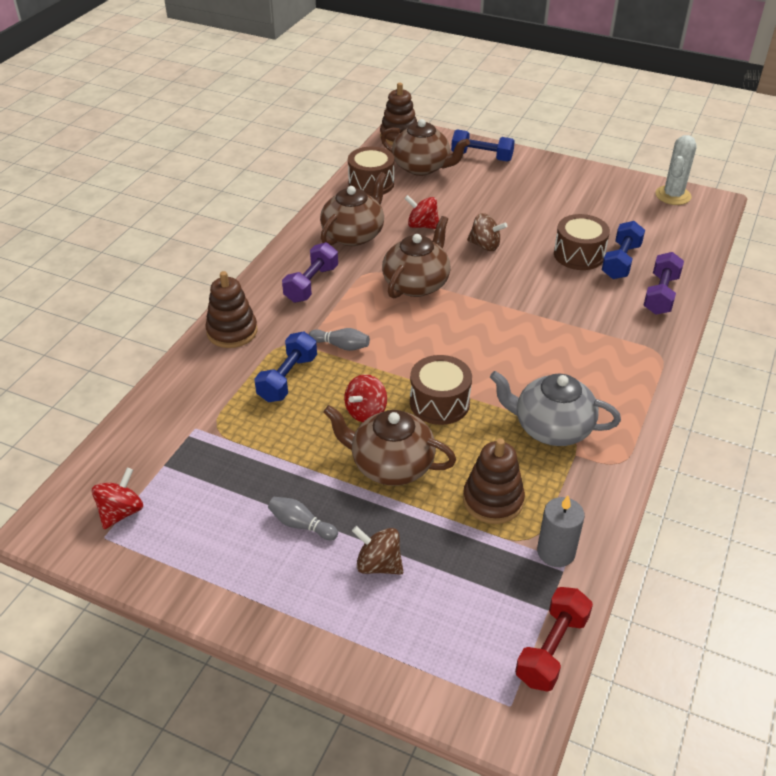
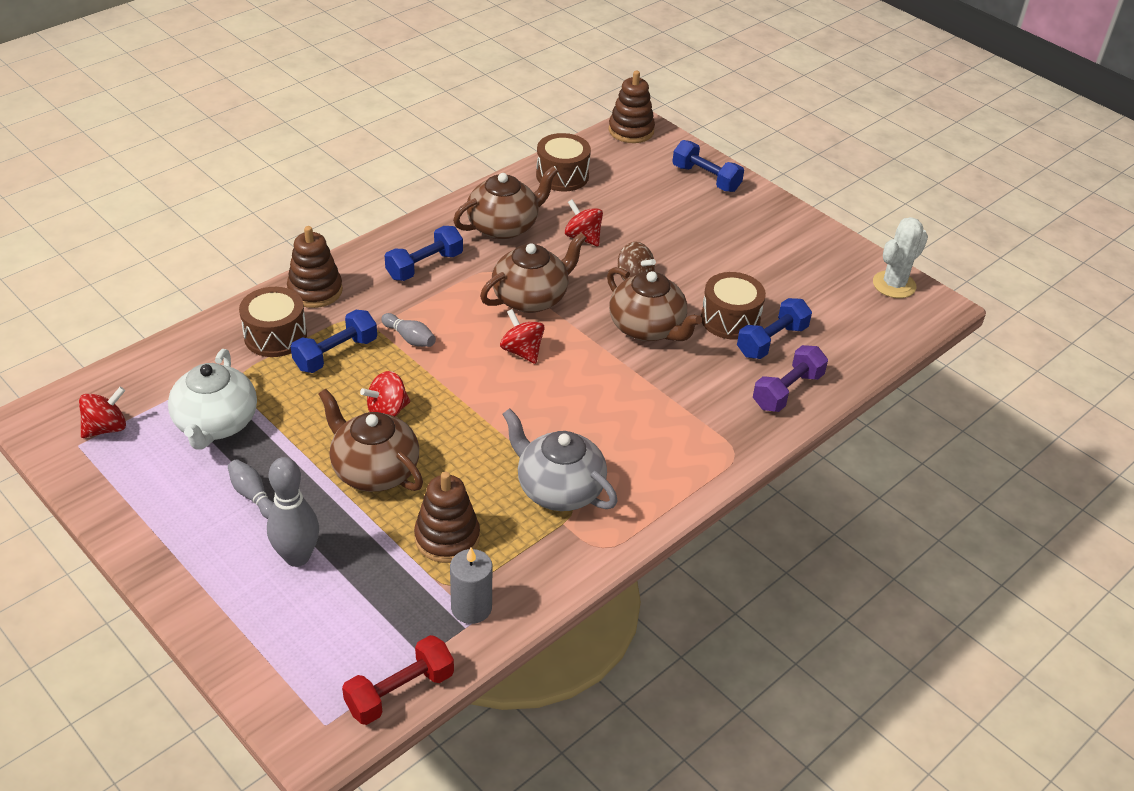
camera: 20 degrees right, 0 degrees up
purple dumbbell [282,242,338,303] -> blue dumbbell [385,226,463,281]
brown spinning top [352,526,403,575] -> grey bowling pin [267,457,319,567]
brown teapot [381,119,470,176] -> brown teapot moved to [607,267,702,341]
brown drum [410,355,472,425] -> brown drum moved to [239,287,307,357]
none -> white teapot [168,349,257,450]
none -> red spinning top [500,309,545,364]

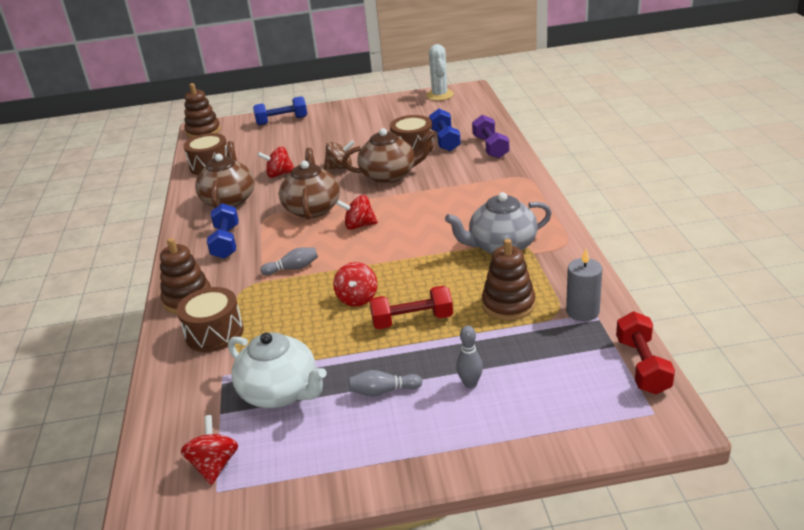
camera: 50 degrees left, 10 degrees down
grey bowling pin [267,457,319,567] -> grey bowling pin [456,326,483,388], size x0.58
blue dumbbell [291,310,377,373] -> none
brown teapot [318,389,423,492] -> red dumbbell [370,286,453,329]

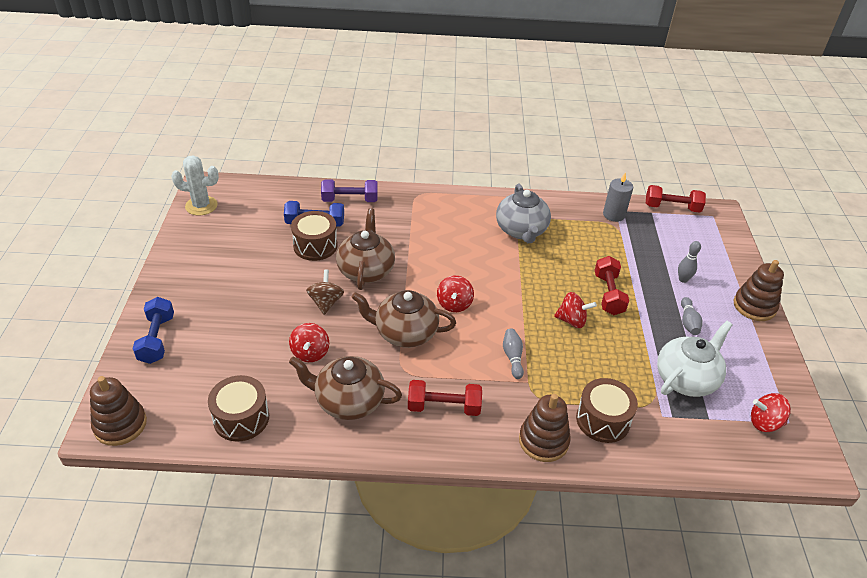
camera: 85 degrees left, 10 degrees up
blue dumbbell [207,203,239,259] -> red dumbbell [408,380,482,416]
brown stacking toy [482,239,535,321] -> brown stacking toy moved to [734,260,784,321]

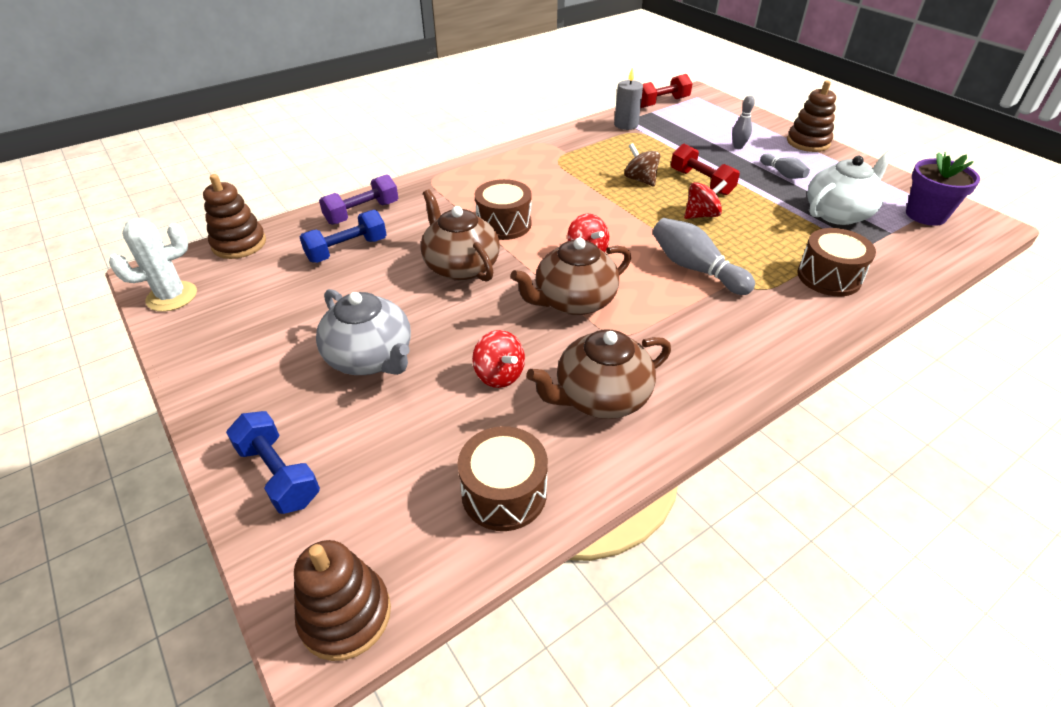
camera: 35 degrees left, 0 degrees up
brown drum [291,211,338,261] -> brown drum moved to [475,179,532,240]
brown spinning top [306,269,344,315] -> brown spinning top moved to [624,143,660,186]
red dumbbell [408,380,482,416] -> none
grey teapot [496,184,551,243] -> grey teapot moved to [316,289,411,375]
grey bowling pin [503,328,524,379] -> grey bowling pin [653,218,755,295], size x1.73
brown stacking toy [519,394,571,462] -> brown stacking toy moved to [203,174,266,259]
white teapot [657,321,733,397] -> white teapot turned 45 degrees clockwise [807,151,894,225]
red spinning top [751,393,791,432] -> purple flower pot [906,152,980,226]

